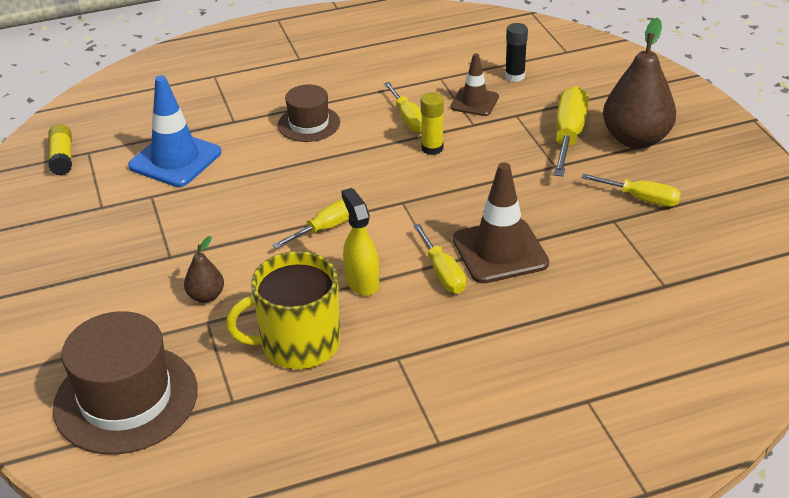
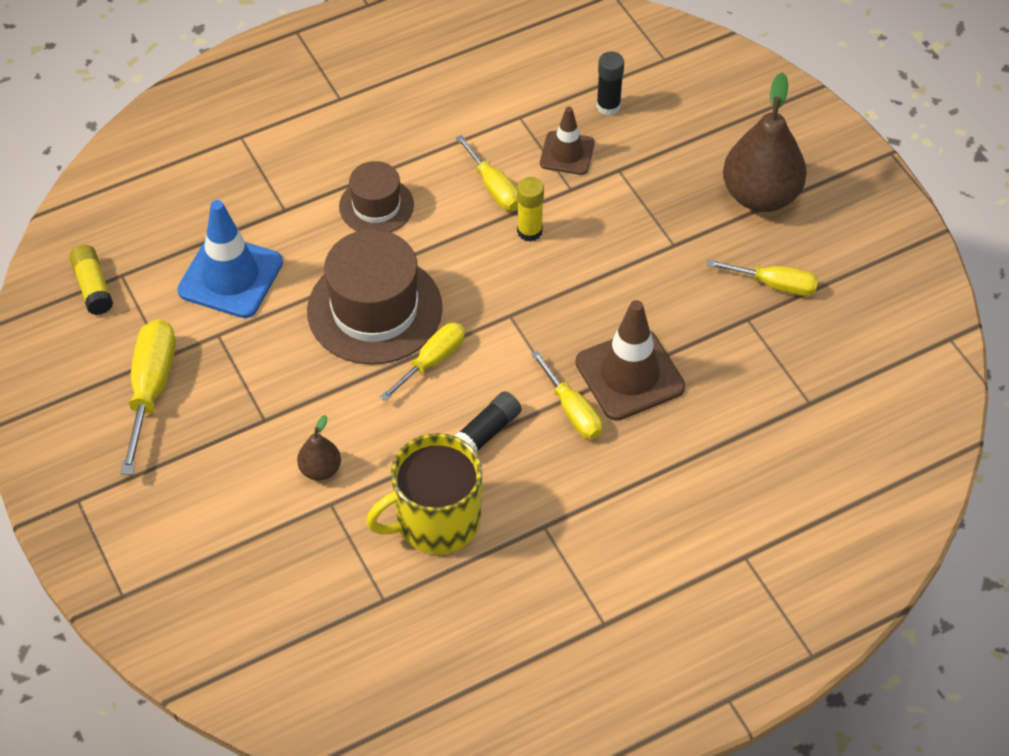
camera: 10 degrees left, 15 degrees up
brown hat [53,311,198,455] -> brown hat moved to [307,229,443,365]
yellow spray bottle [341,188,379,296] -> black glue stick [455,391,522,453]
yellow screwdriver [553,86,589,177] -> yellow screwdriver moved to [120,319,176,475]

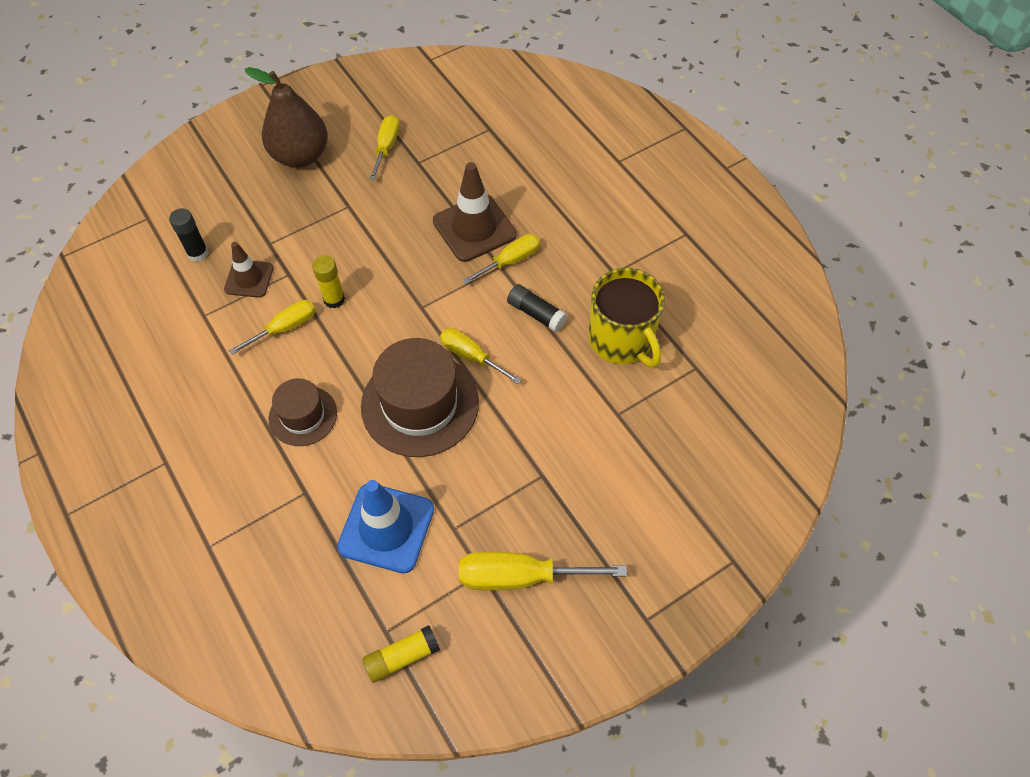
camera: 95 degrees left, 5 degrees up
brown pear [297,415,341,480] -> none

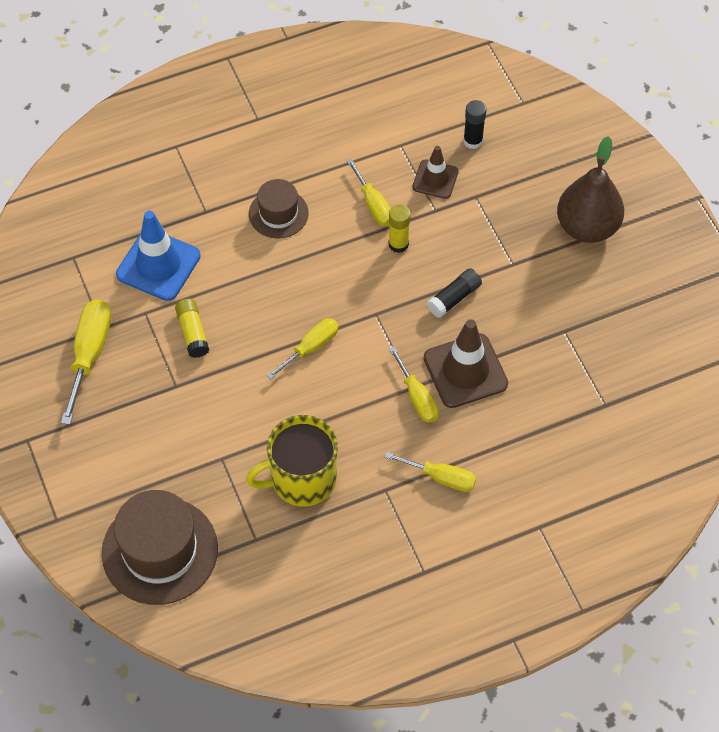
camera: 100 degrees right, 0 degrees up
brown hat [361,338,479,457] -> brown hat moved to [102,490,218,605]
yellow glue stick [362,625,440,683] -> yellow glue stick moved to [175,299,209,358]
yellow screwdriver [369,115,400,180] -> yellow screwdriver moved to [385,452,476,492]
black glue stick [507,284,567,332] -> black glue stick moved to [427,268,482,318]

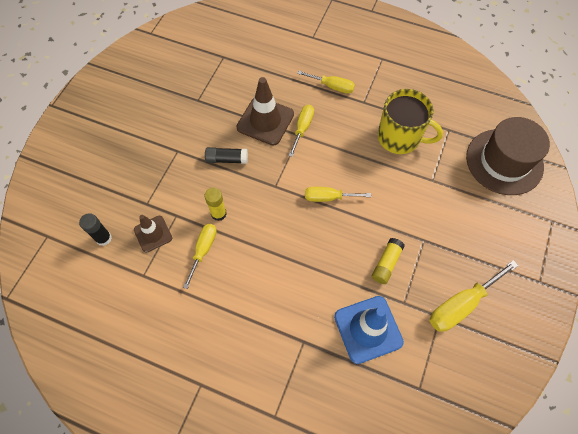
camera: 135 degrees left, 5 degrees up
brown hat [249,179,309,238] -> none
yellow screwdriver [385,452,476,492] -> yellow screwdriver turned 135 degrees clockwise [297,71,355,94]
brown pear [557,136,624,243] -> none

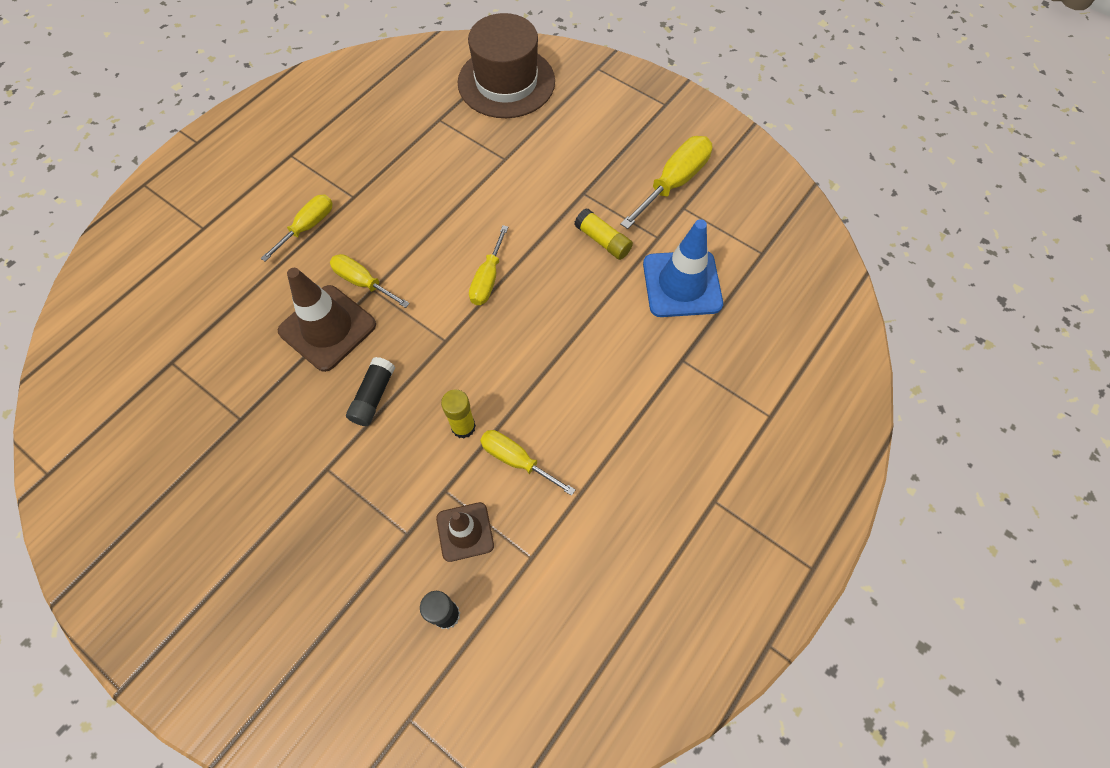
camera: 75 degrees left, 0 degrees up
yellow mug [378,89,443,154] -> none
yellow screwdriver [430,260,519,332] -> yellow screwdriver turned 120 degrees counterclockwise [620,136,712,229]

